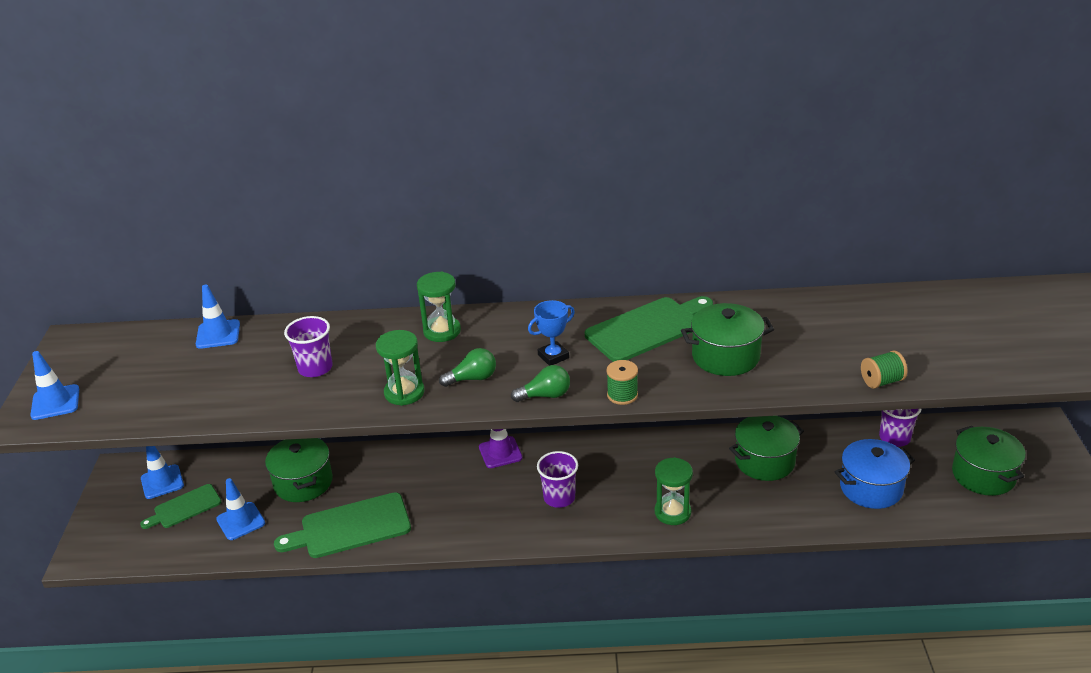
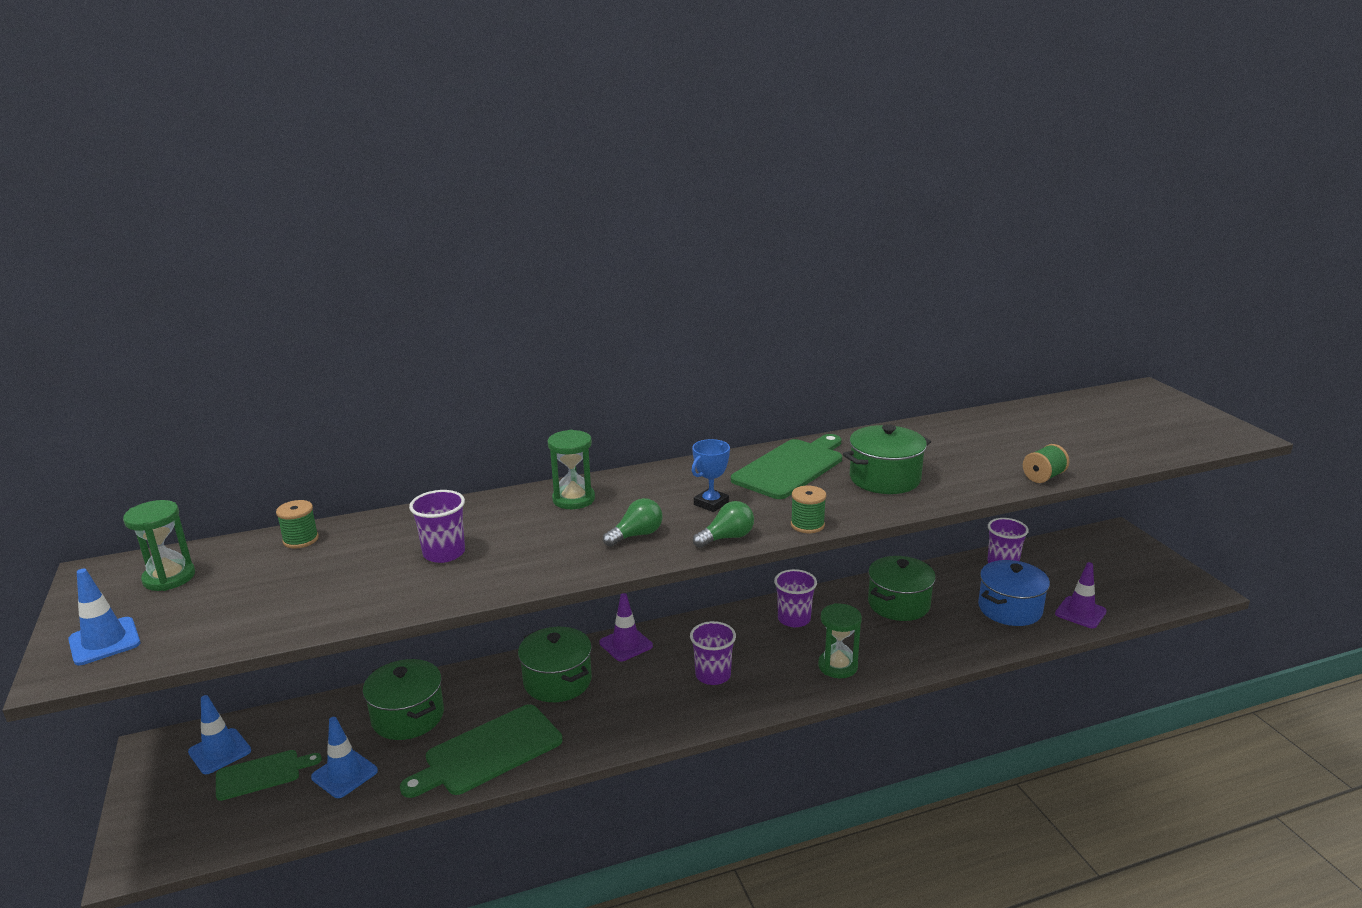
camera: 20 degrees left, 10 degrees down
green cutting board [140,484,221,529] -> green cutting board turned 150 degrees counterclockwise [216,750,322,801]
blue traffic cone [196,284,240,349] -> green spool [276,500,319,548]
green hourglass [376,330,424,406] -> green hourglass moved to [123,500,195,591]
green pot [952,426,1026,496] -> green pot moved to [518,627,592,702]
none -> purple cup [774,569,817,627]
none -> purple traffic cone [1055,562,1107,628]

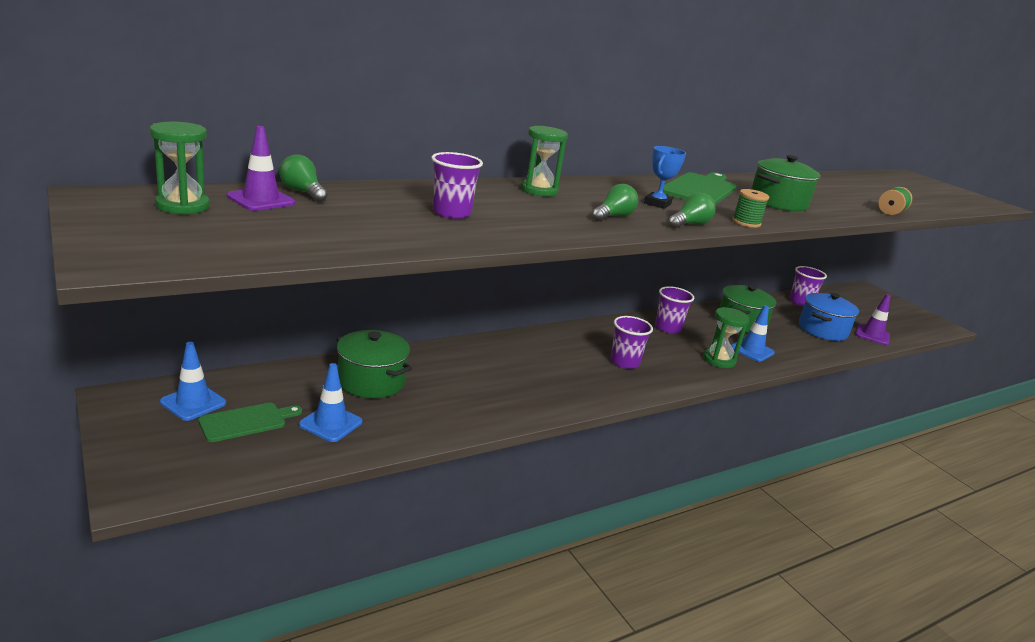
camera: 15 degrees left, 0 degrees up
blue traffic cone [68,569,140,665] -> blue traffic cone moved to [731,305,775,362]
green spool [276,500,319,548] -> green light bulb [279,154,328,202]
green cutting board [400,704,562,798] -> none
green pot [518,627,592,702] -> none
purple traffic cone [599,593,653,662] -> purple traffic cone moved to [227,126,295,211]

